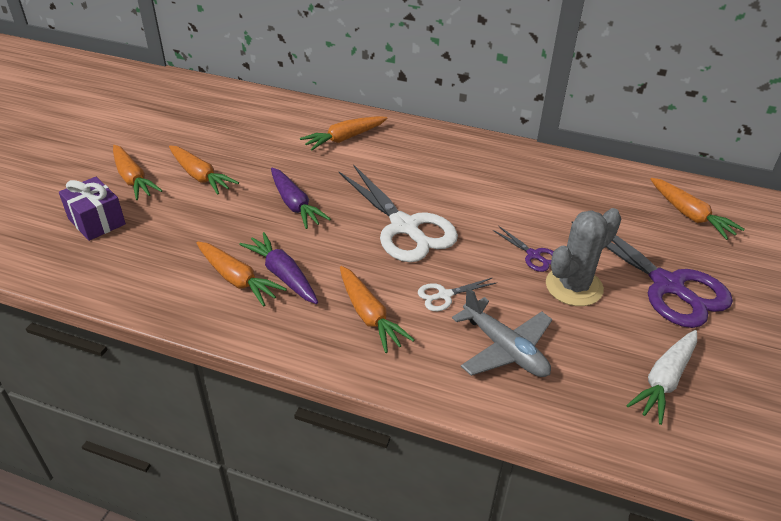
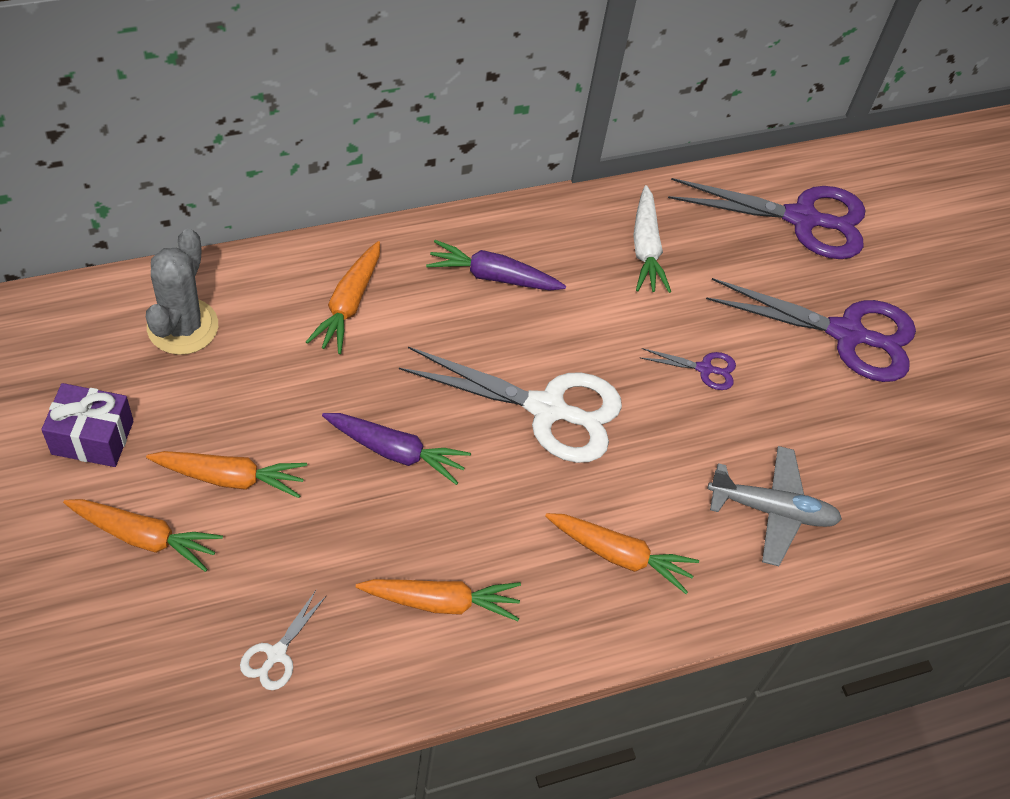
camera: 45 degrees left, 15 degrees up
purple gift [59,177,126,241] -> purple gift moved to [41,383,134,467]
purple carrot [239,232,318,304] -> purple carrot moved to [426,240,566,291]
white scissors [418,277,496,311] -> white scissors moved to [240,590,327,690]
grey cactus [546,208,621,306] -> grey cactus moved to [146,229,218,355]
white carrot [626,330,697,425] -> white carrot moved to [633,185,671,293]
orange carrot [650,178,745,240] -> purple scissors [668,178,865,259]

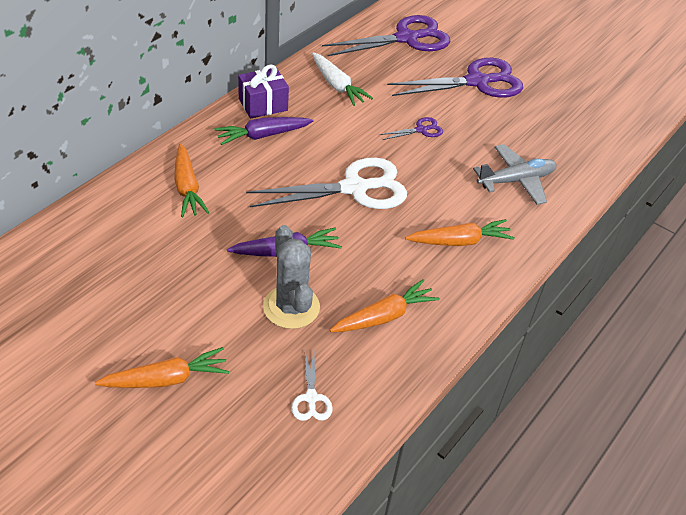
camera: 30 degrees left, 10 degrees down
purple gift [41,383,134,467] -> purple gift moved to [238,64,289,119]
grey cactus [146,229,218,355] -> grey cactus moved to [263,225,320,329]
orange carrot [146,451,307,498] -> none

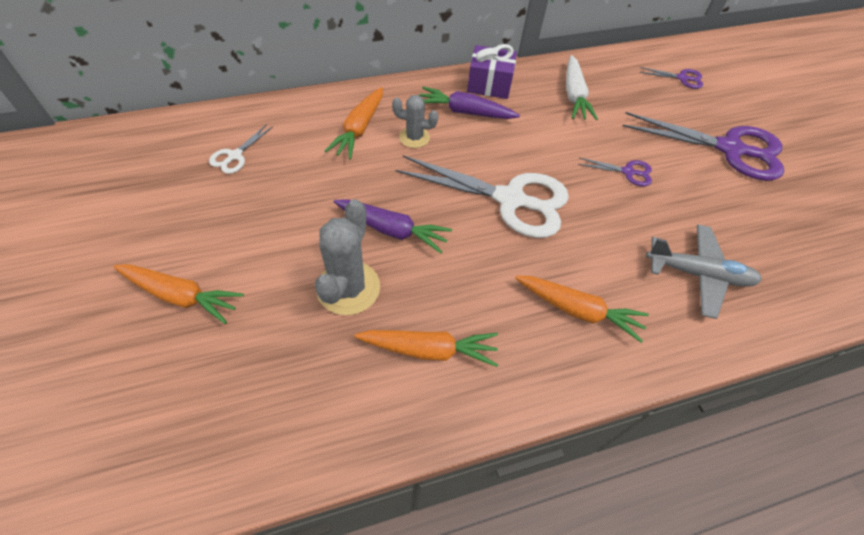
camera: 35 degrees right, 10 degrees up
white scissors [292,352,333,421] -> white scissors moved to [209,124,273,174]
purple scissors [322,15,451,56] -> purple scissors [640,67,703,89], size x0.44
none -> grey cactus [392,95,438,148]

